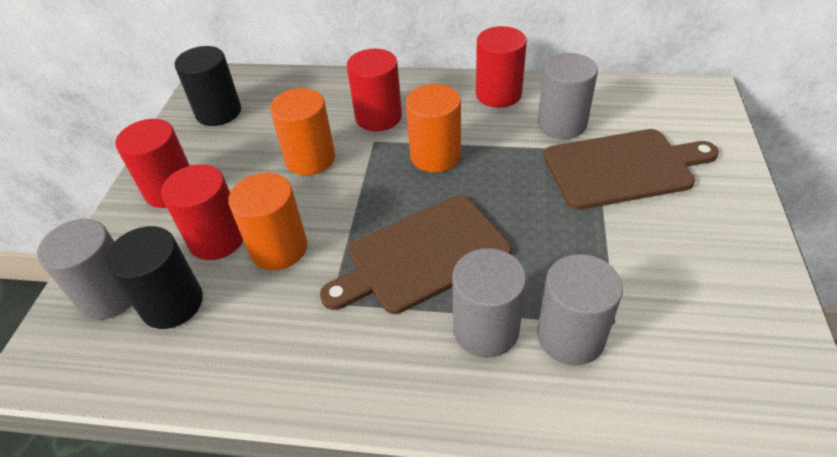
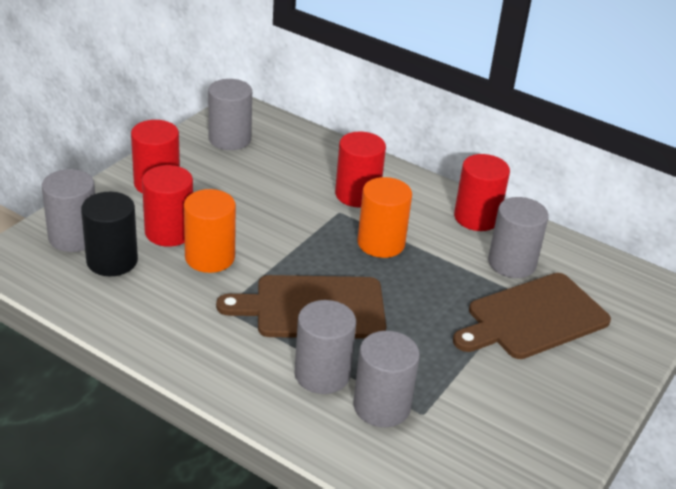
camera: 20 degrees right, 10 degrees down
black cylinder [175,46,241,126] -> grey cylinder [208,79,252,150]
orange cylinder [270,88,335,175] -> none
brown cutting board [543,129,719,210] -> brown cutting board turned 135 degrees clockwise [453,273,611,359]

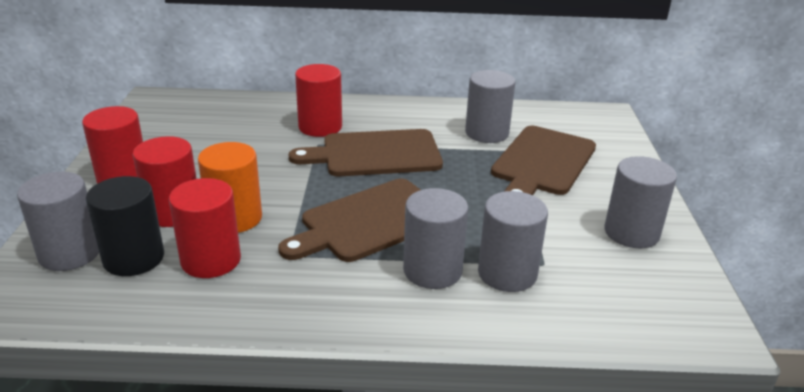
camera: 30 degrees left, 5 degrees down
grey cylinder [208,79,252,150] -> grey cylinder moved to [604,156,677,248]
orange cylinder [357,177,412,258] -> brown cutting board [289,129,443,176]
red cylinder [454,154,510,231] -> red cylinder moved to [169,178,241,278]

